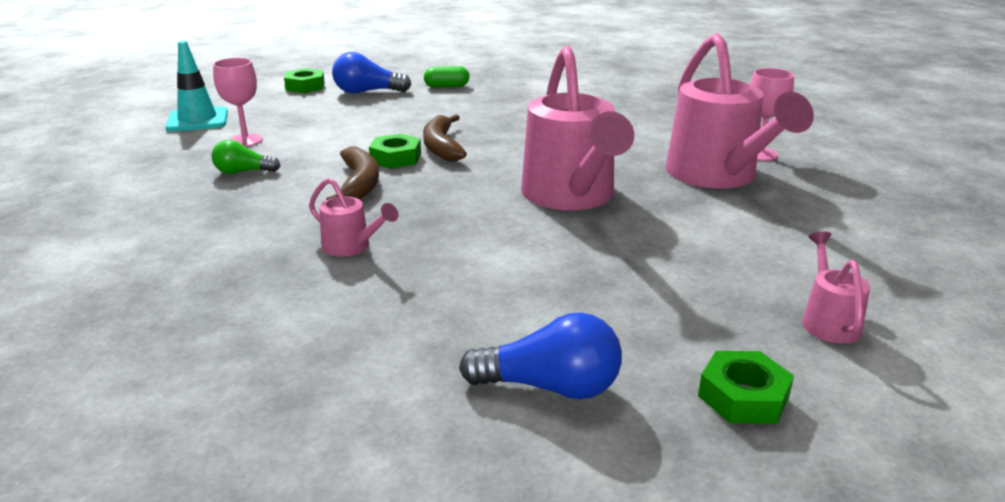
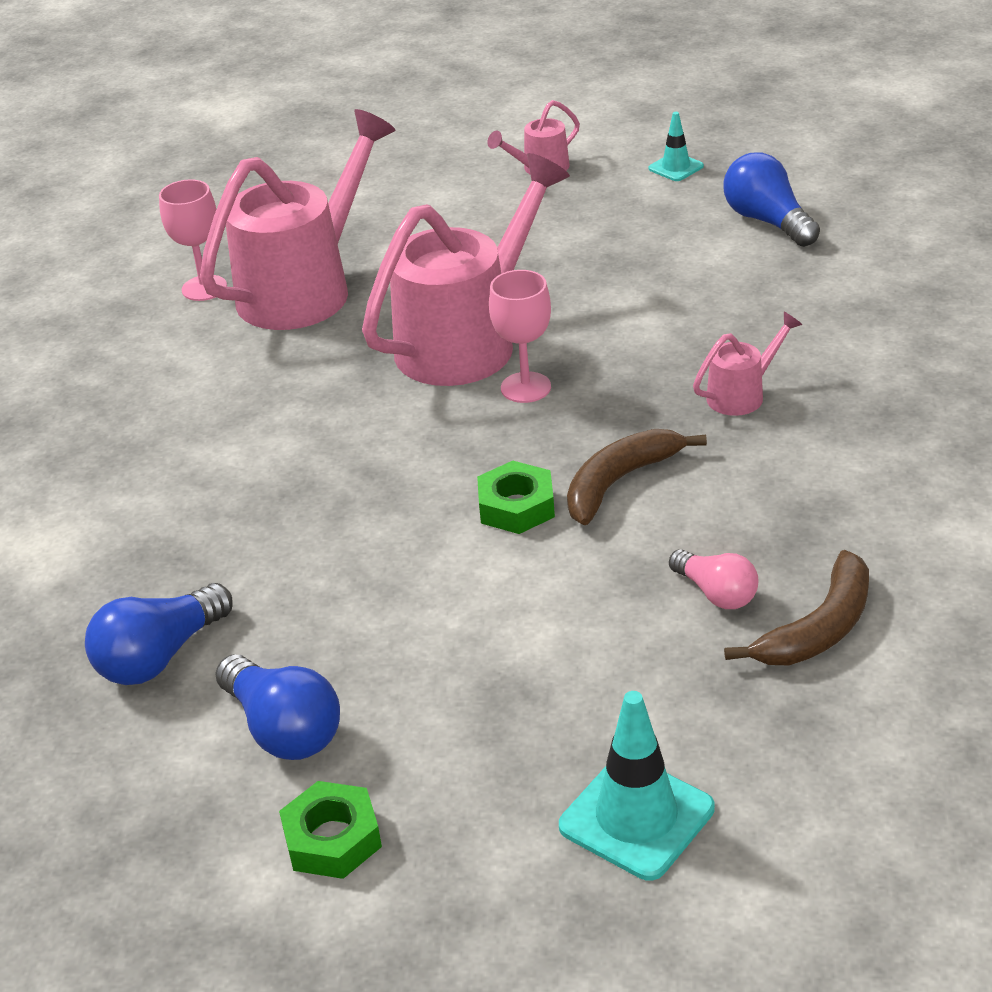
camera: 125 degrees left, 10 degrees up
green light bulb [212,140,281,174] -> pink light bulb [669,549,759,609]
pink goblet [213,58,263,147] -> pink goblet moved to [489,270,551,403]
pink watering can [309,178,398,257] -> pink watering can turned 60 degrees clockwise [693,312,802,416]
brown banana [423,114,467,161] -> brown banana moved to [724,550,869,665]
green capsule [424,66,470,88] -> blue light bulb [85,583,232,685]
green nut [698,351,794,424] -> turquoise traffic cone [648,112,704,181]

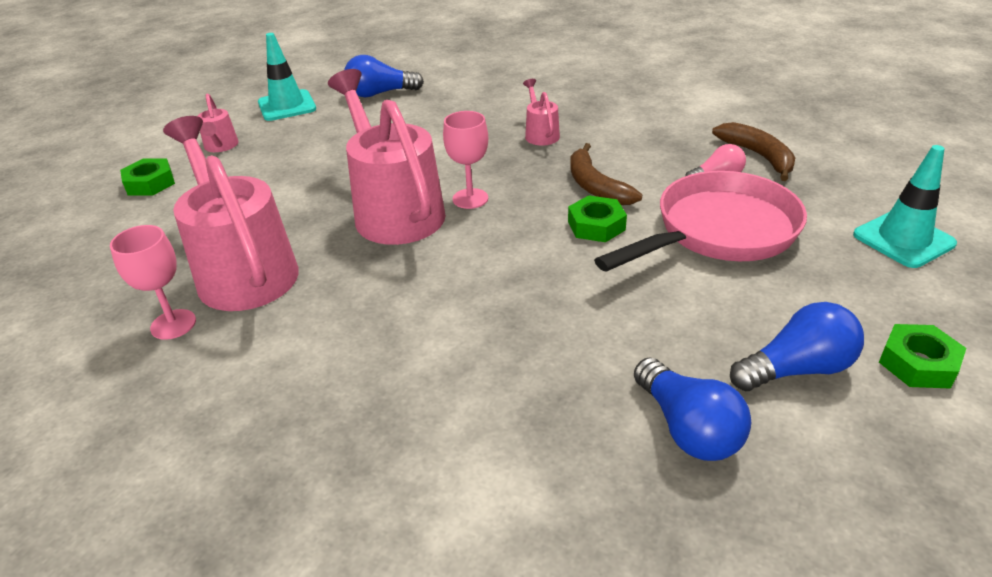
camera: 70 degrees left, 0 degrees up
turquoise traffic cone [648,112,704,181] -> turquoise traffic cone [258,33,316,121], size x1.80
none -> green nut [120,159,175,196]
none -> pink pan [594,171,807,272]

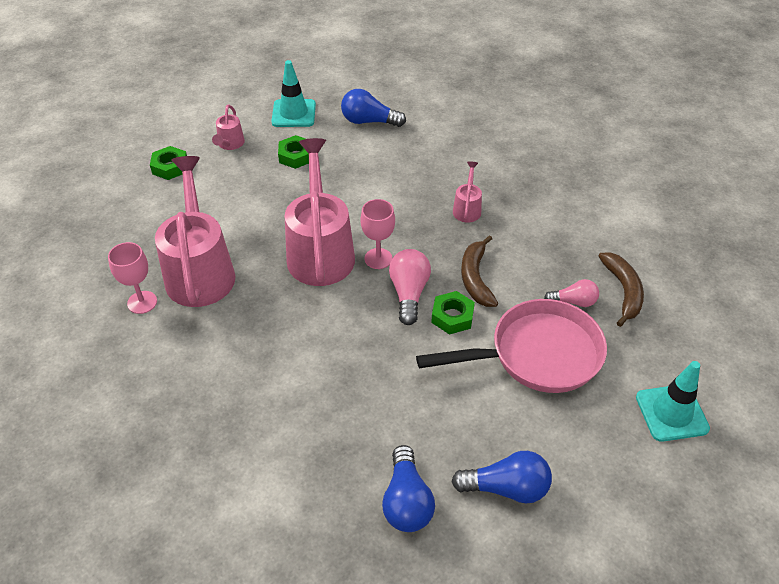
camera: 20 degrees right, 10 degrees up
green nut [879,324,966,389] -> green nut moved to [278,135,309,169]
none -> pink light bulb [389,249,431,325]

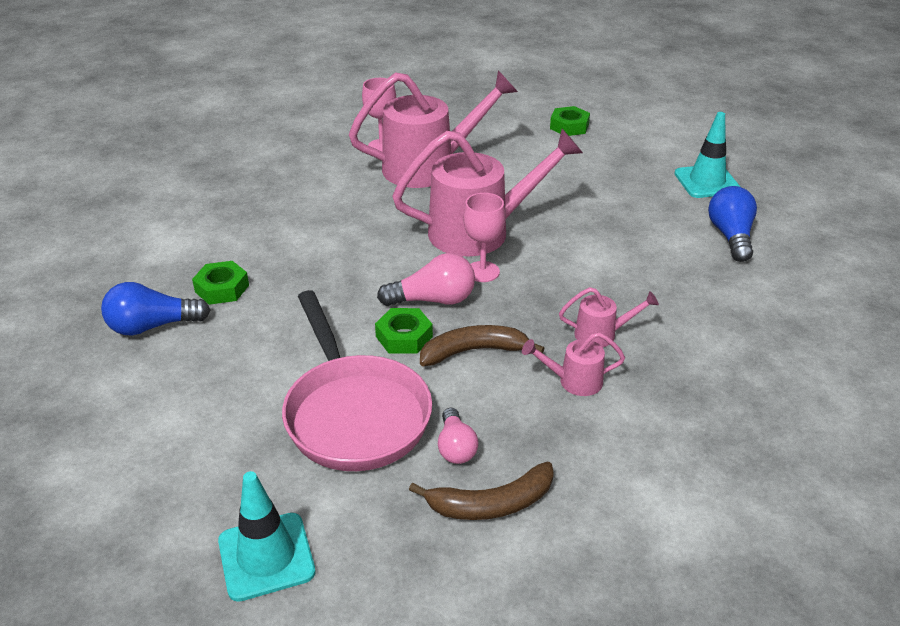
camera: 80 degrees right, 10 degrees down
pink watering can [212,105,245,150] -> pink watering can moved to [522,332,625,396]
green nut [278,135,309,169] -> green nut moved to [192,261,249,305]
blue light bulb [451,451,552,503] -> none

